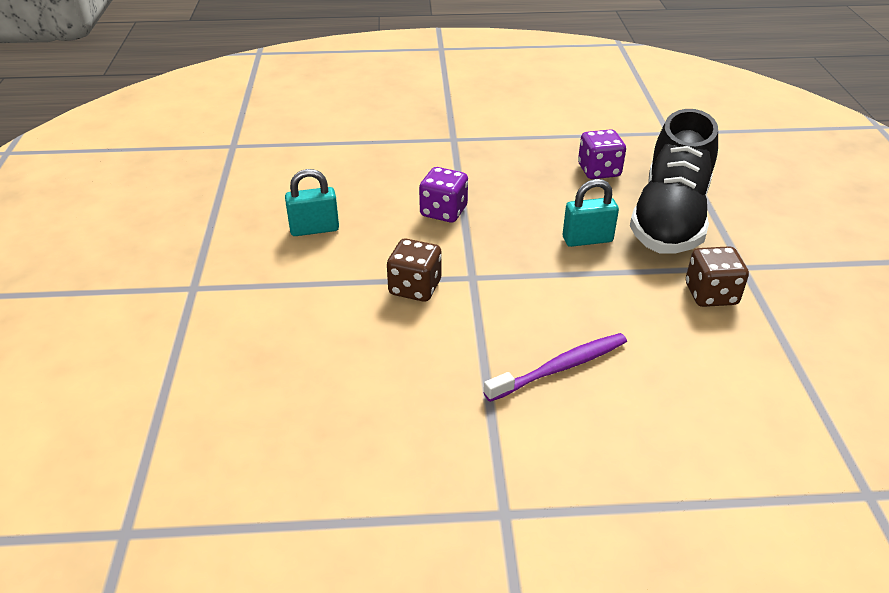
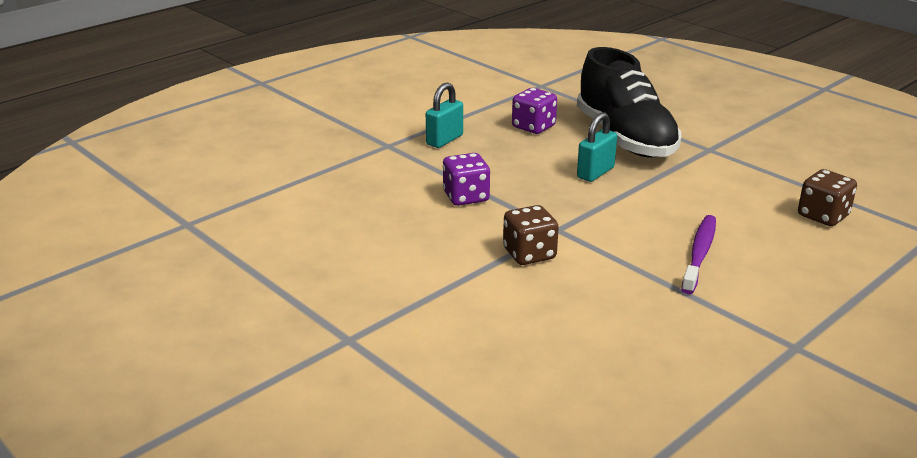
camera: 40 degrees left, 10 degrees down
turquoise padlock [285,169,339,236] -> turquoise padlock moved to [426,83,463,148]
brown dice [686,246,749,307] -> brown dice moved to [798,169,857,226]

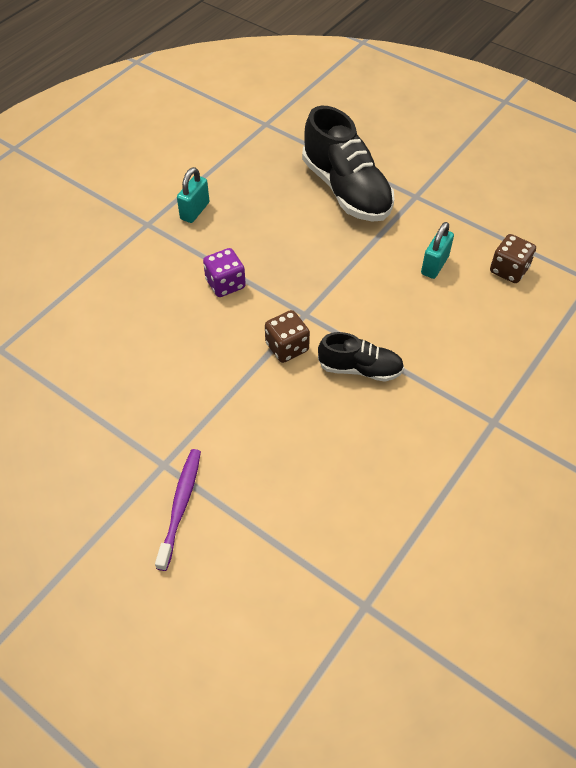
camera: 10 degrees left, 25 degrees up
purple dice [512,88,557,134] -> none
turquoise padlock [577,112,617,182] -> turquoise padlock moved to [421,222,454,279]
purple toothbrush [681,215,716,294] -> purple toothbrush moved to [155,449,201,571]
none -> black shoe [318,332,404,382]

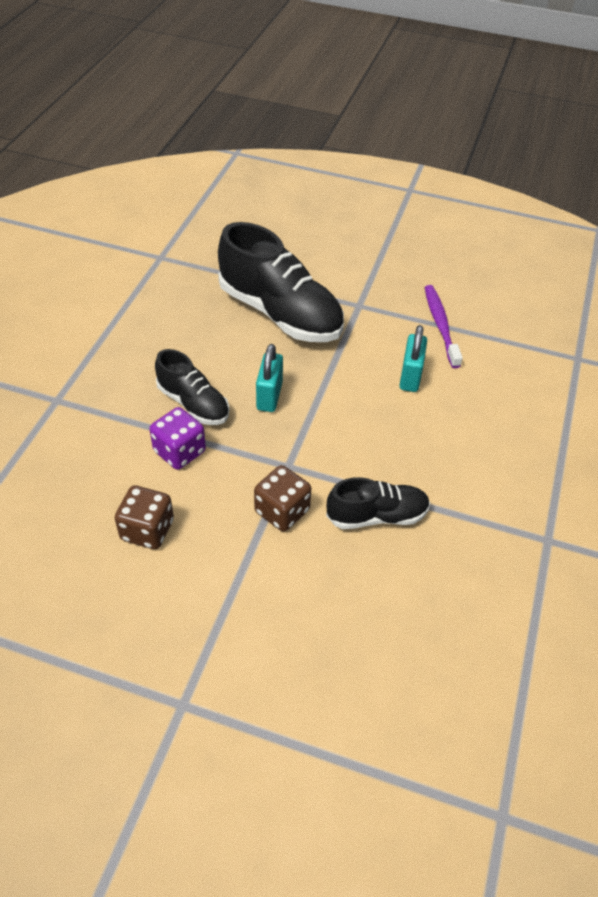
camera: 20 degrees left, 5 degrees down
purple toothbrush [155,449,201,571] -> purple toothbrush moved to [425,285,463,368]
turquoise padlock [177,167,209,223] -> turquoise padlock moved to [256,344,283,412]
brown dice [490,234,536,283] -> brown dice moved to [115,485,174,549]
none -> black shoe [155,349,229,425]

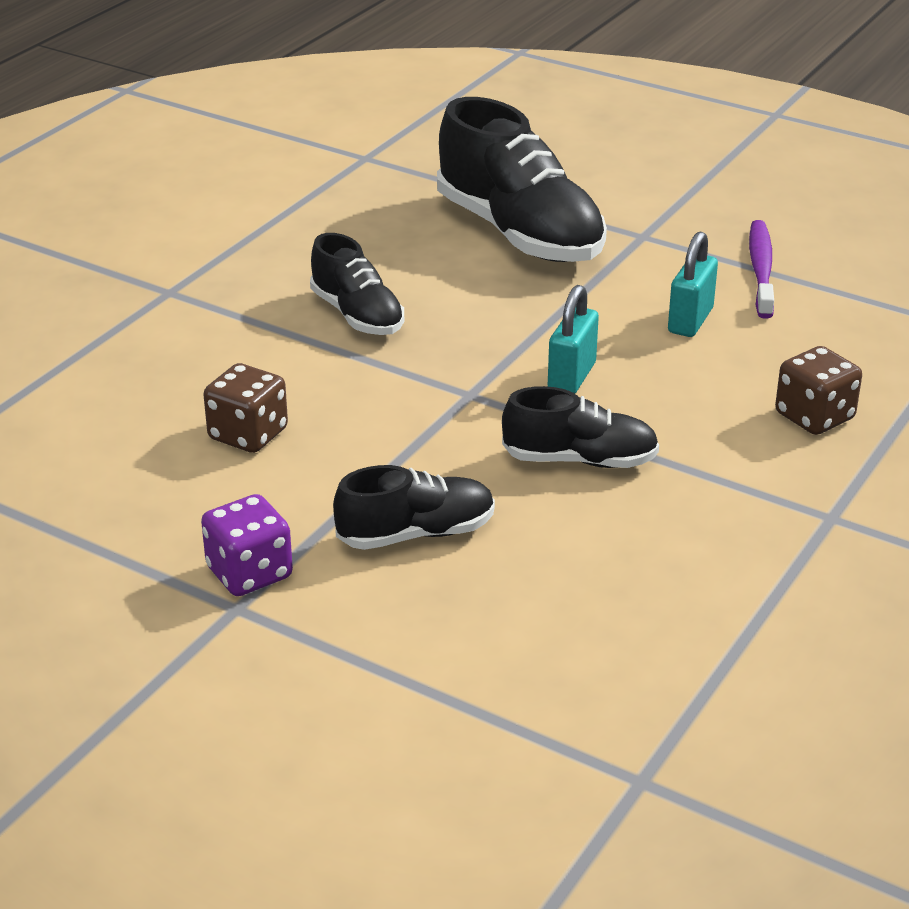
camera: 15 degrees right, 15 degrees down
purple dice [149,407,206,470] -> purple dice moved to [201,494,293,596]
brown dice [254,465,311,532] -> brown dice moved to [775,346,862,435]
turquoise padlock [256,344,283,412] -> turquoise padlock moved to [548,285,599,394]
none -> black shoe [333,465,495,550]

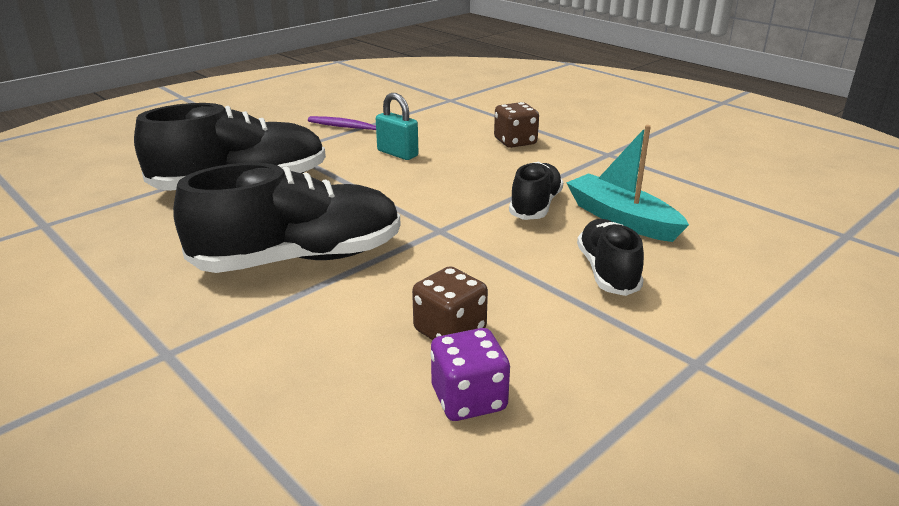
camera: 75 degrees left, 5 degrees down
purple dice [201,494,293,596] -> purple dice moved to [430,328,510,421]
black shoe [310,233,404,335] -> black shoe [173,163,401,273], size x1.80
turquoise padlock [548,285,599,394] -> none
none -> turquoise boat [566,125,689,242]

